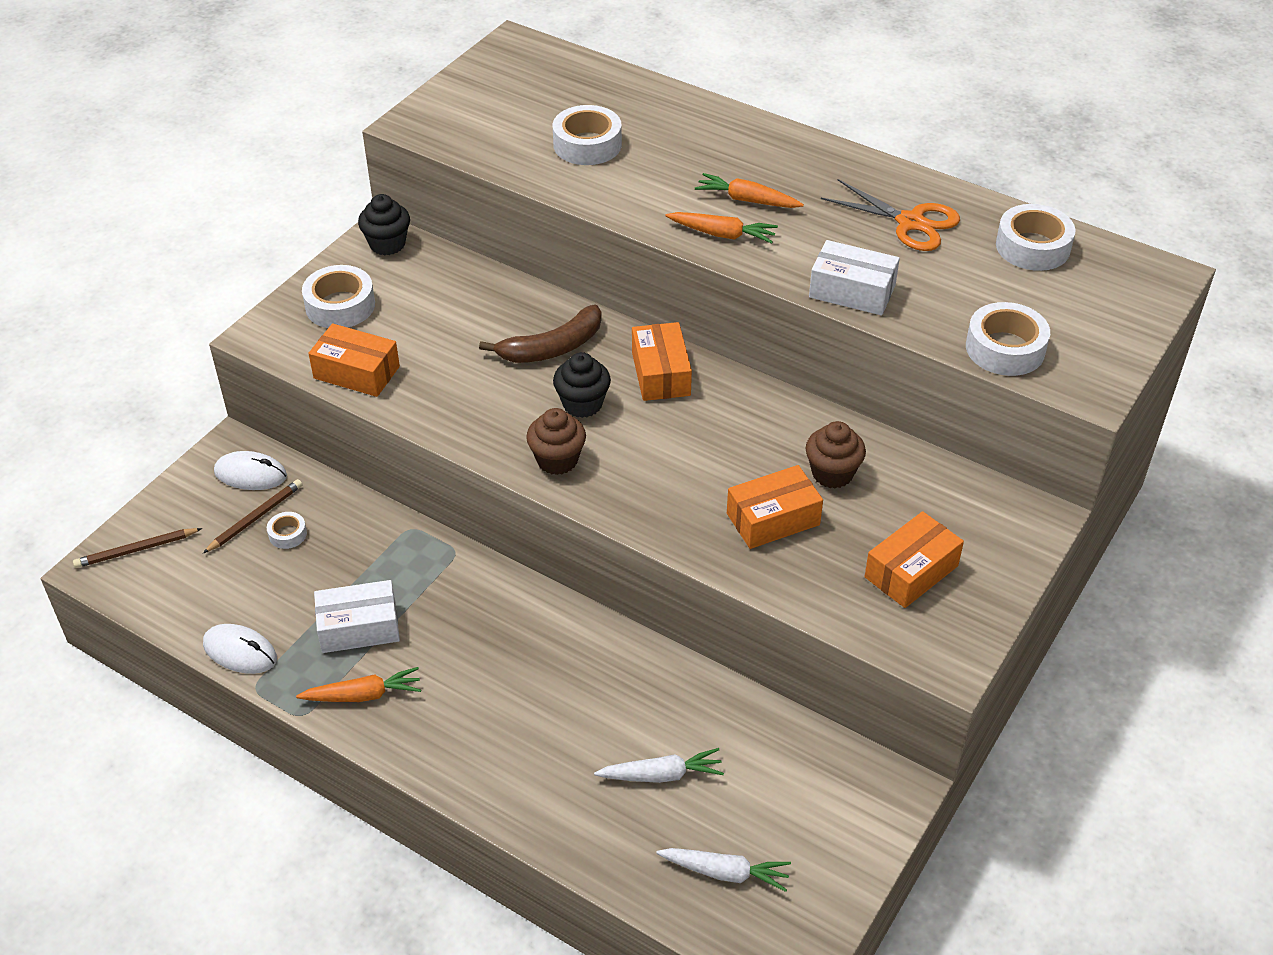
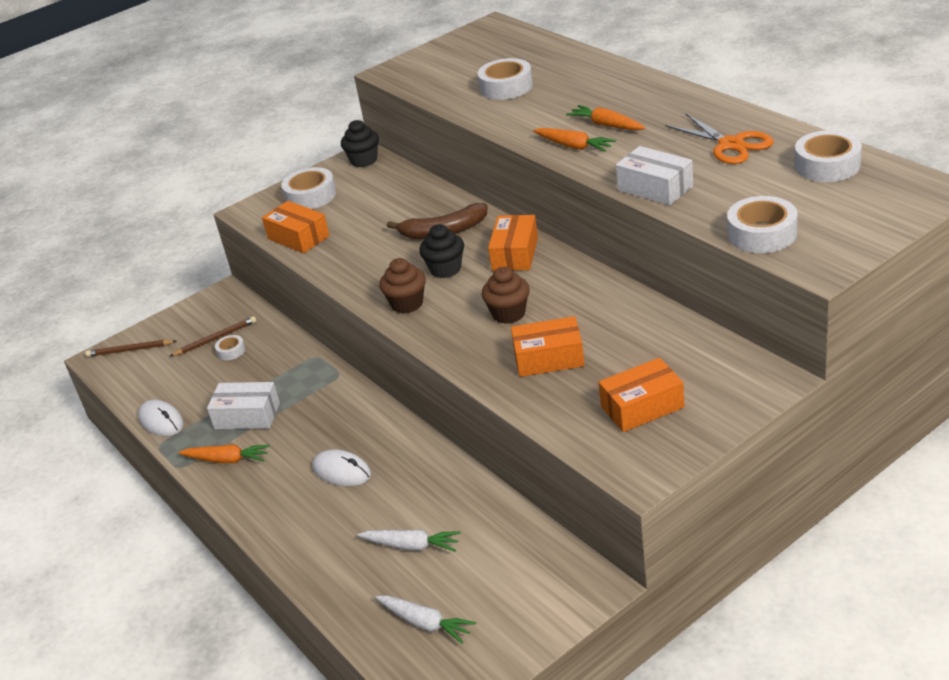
camera: 25 degrees right, 10 degrees down
white mouse [214,451,287,490] -> white mouse moved to [313,449,371,486]
brown cupcake [805,421,866,488] -> brown cupcake moved to [482,267,529,324]

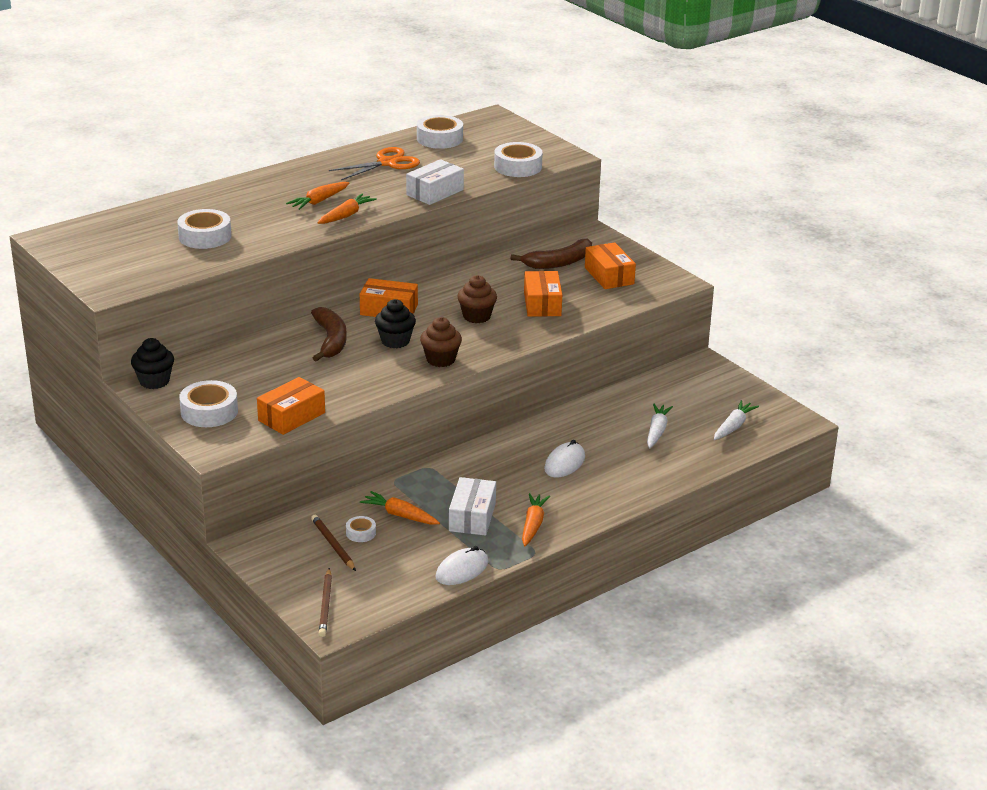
camera: 95 degrees left, 5 degrees down
none -> orange carrot [360,491,440,525]
none -> brown banana [511,239,592,269]

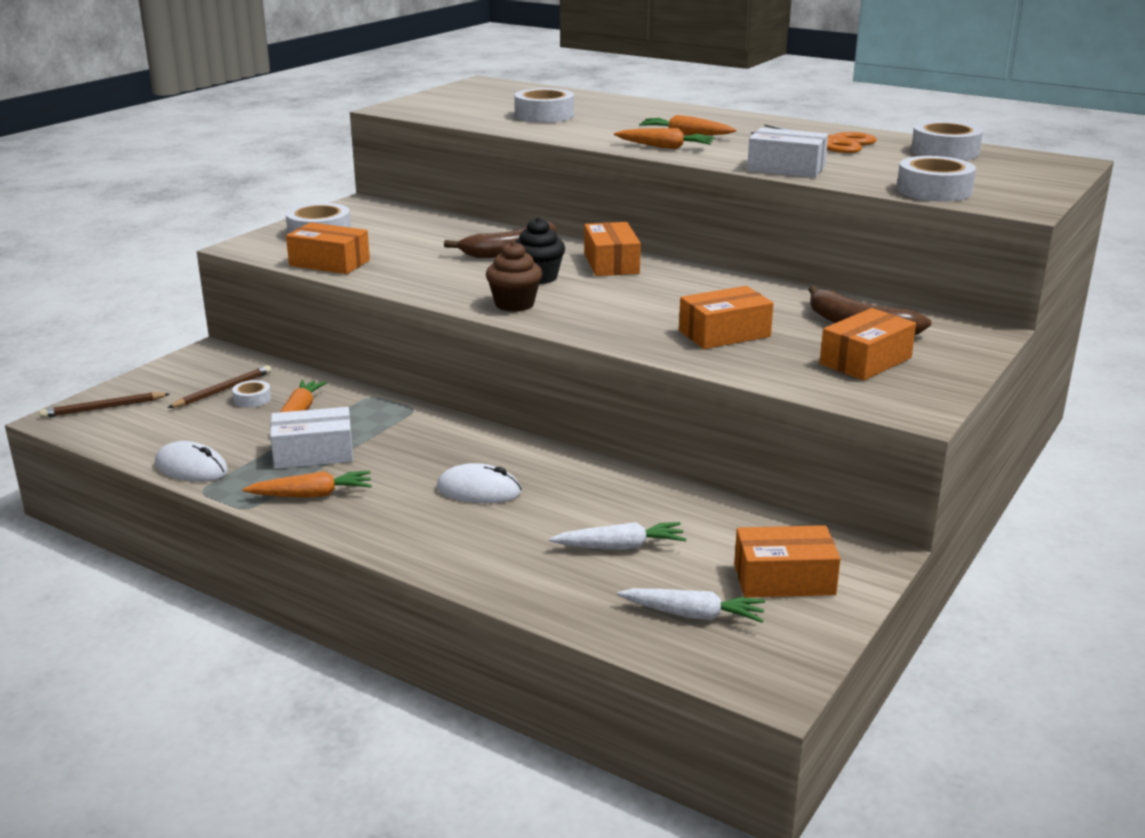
camera: 70 degrees right, 5 degrees down
black cupcake [131,338,174,389] -> none
brown cupcake [457,275,497,323] -> none
none -> orange box [734,525,841,598]

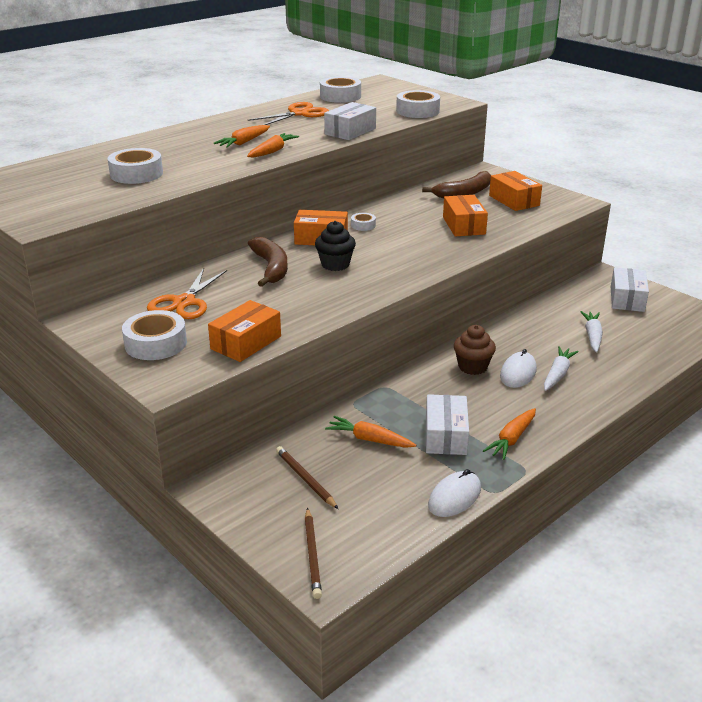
camera: 75 degrees left, 5 degrees up
white tape [232,380,271,408] -> white tape moved to [351,213,376,231]
orange carrot [243,471,372,498] -> orange carrot turned 150 degrees counterclockwise [483,408,536,460]
brown cupcake [486,241,542,312] -> brown cupcake moved to [454,325,496,375]
white carrot [617,588,765,623] -> white carrot moved to [544,346,579,391]
orange box [734,525,841,598] -> white box [611,267,649,312]
none -> orange scissors [147,268,227,319]

